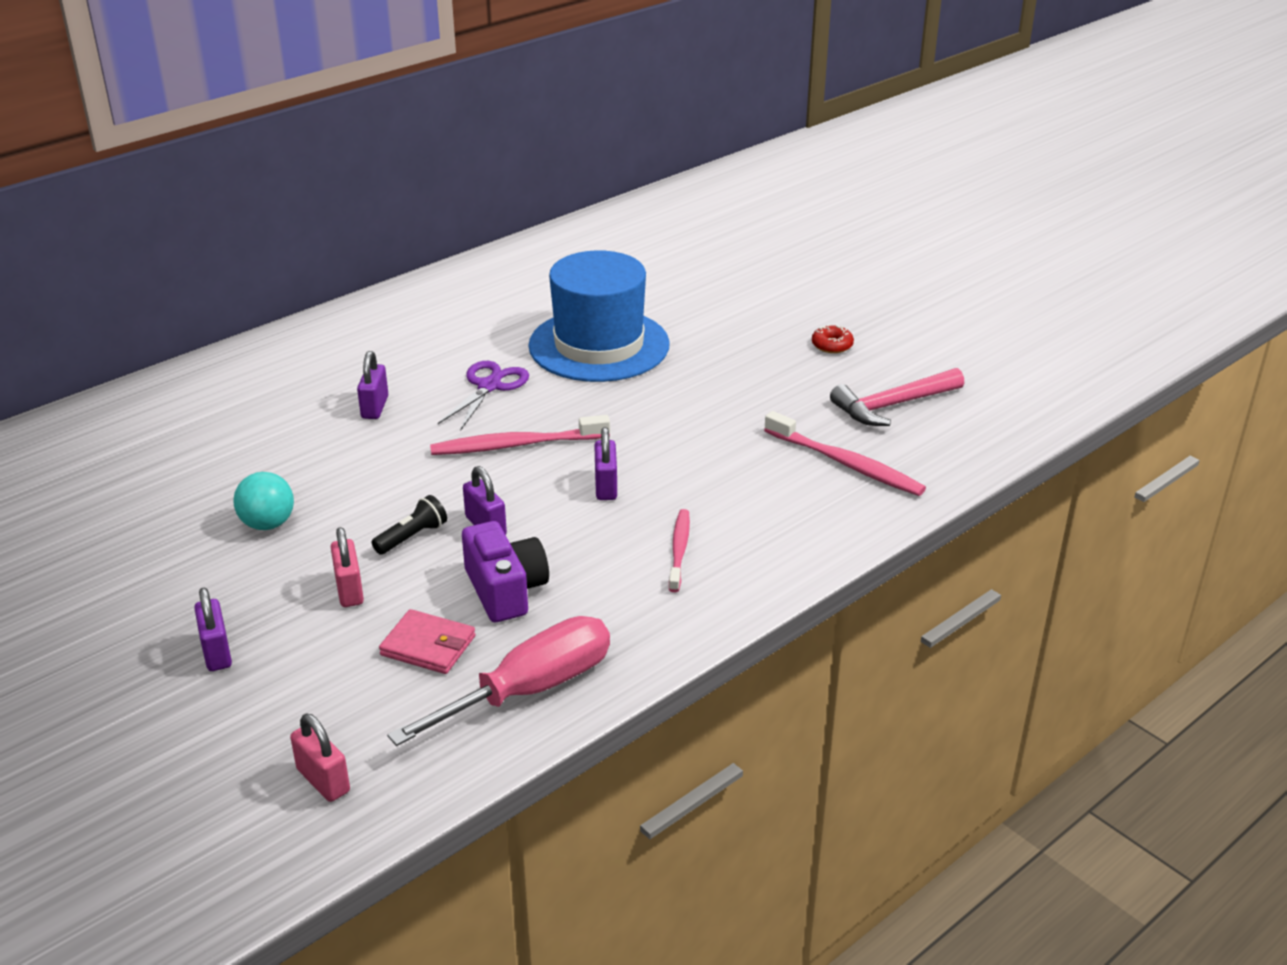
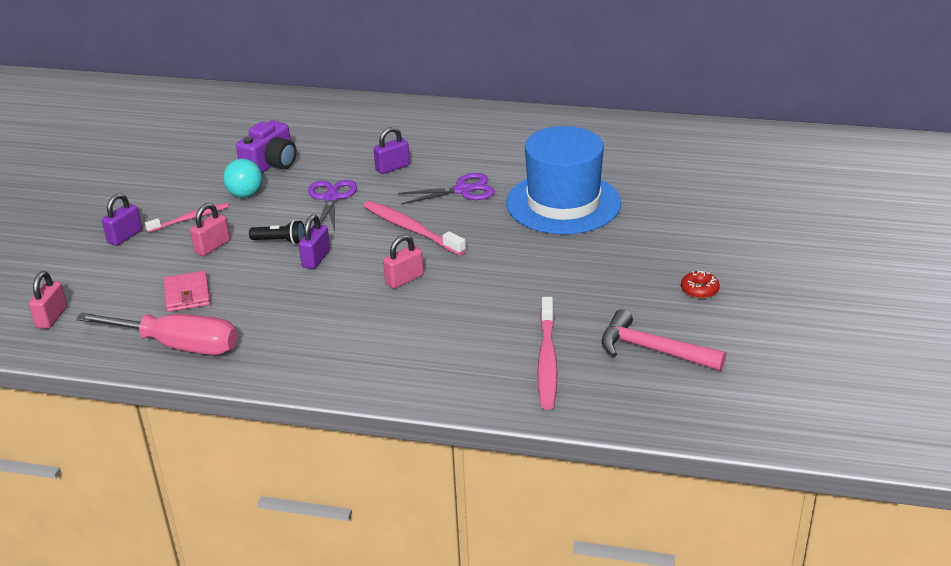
camera: 55 degrees right, 0 degrees up
purple camera [462,521,549,622] -> purple camera moved to [236,120,297,173]
purple padlock [594,427,617,500] -> pink padlock [383,235,424,289]
pink toothbrush [669,509,690,592] -> pink toothbrush moved to [145,203,229,233]
none -> purple scissors [308,180,357,231]

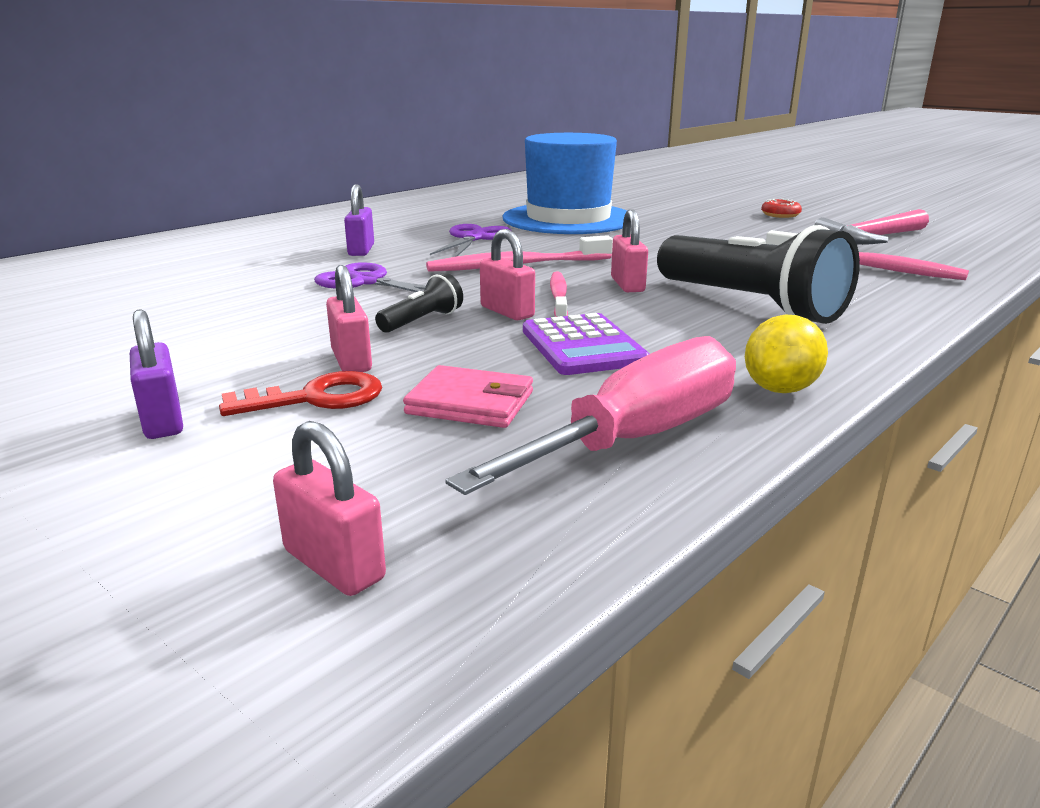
camera: 60 degrees left, 10 degrees down
pink toothbrush [145,203,229,233] -> pink toothbrush moved to [550,272,568,317]
turquoise ball [223,159,263,198] -> none
purple camera [236,120,297,173] -> none
purple padlock [299,214,330,269] -> pink padlock [480,229,535,320]
none -> red key [219,371,382,416]
none -> purple calculator [523,313,649,375]
none -> black flashlight [657,225,860,324]
none -> yellow lemon [745,315,828,393]

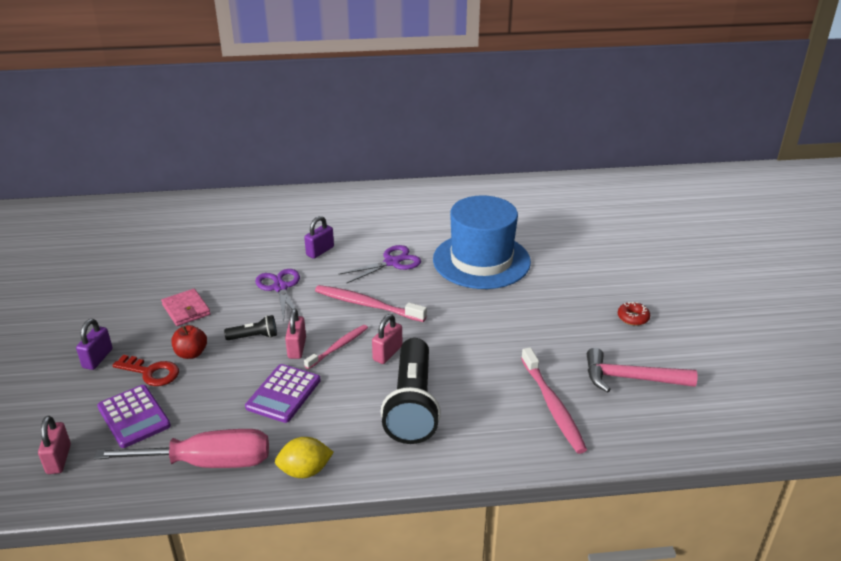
camera: 40 degrees right, 10 degrees up
pink padlock [326,265,372,372] -> red apple [171,325,207,359]
pink wallet [403,365,533,428] -> pink wallet moved to [161,289,211,326]
none -> purple calculator [97,385,171,448]

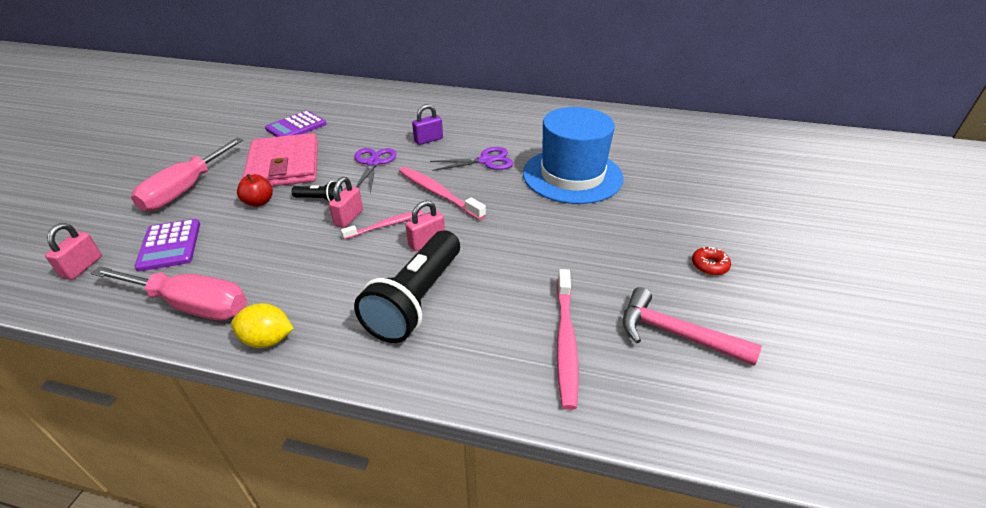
camera: 20 degrees right, 5 degrees up
purple padlock [76,319,113,370] -> pink screwdriver [131,138,243,211]
red key [112,355,179,386] -> none
pink wallet [161,289,211,326] -> pink wallet [242,133,318,186], size x1.98
purple calculator [245,364,321,423] -> purple calculator moved to [265,111,326,137]

